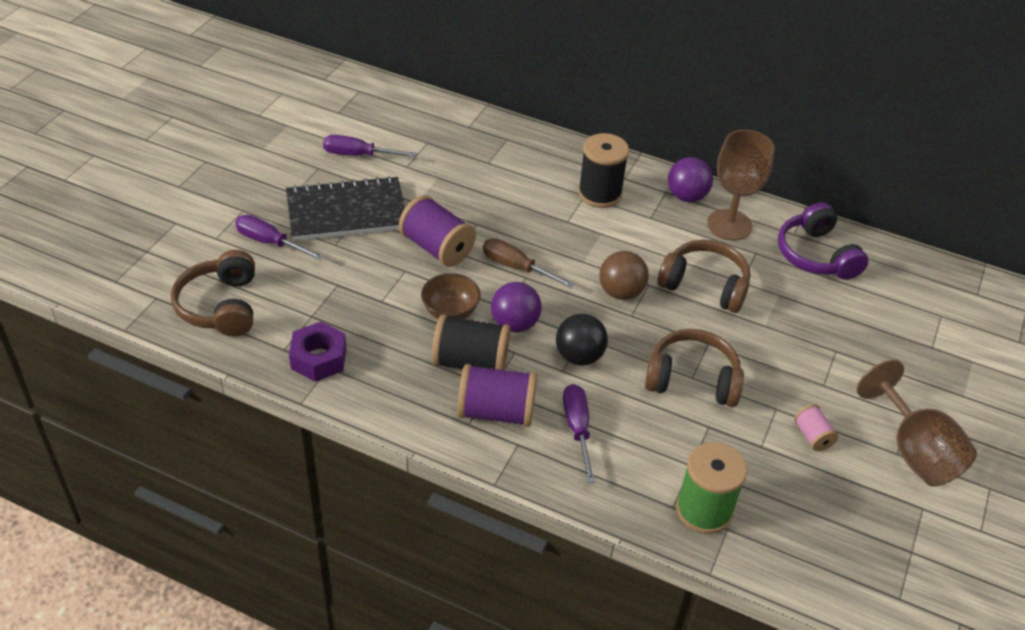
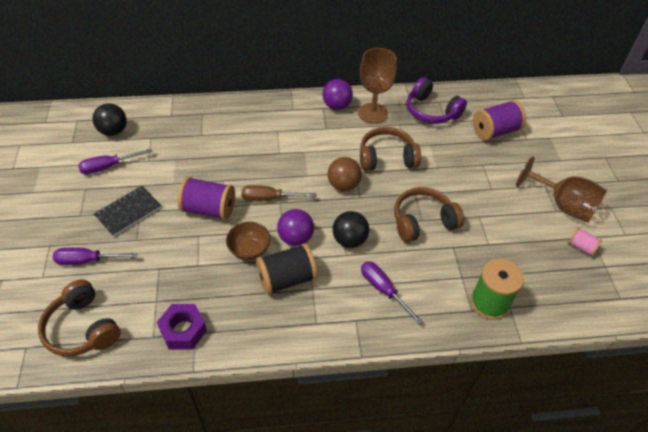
camera: 30 degrees left, 5 degrees up
black notebook [286,176,405,241] -> black notebook [94,186,161,237], size x0.64
purple spool [457,364,537,427] -> purple spool moved to [473,100,526,141]
black spool [578,133,629,208] -> none
pink spool [794,404,838,451] -> pink spool moved to [568,227,602,256]
none -> black ball [93,103,127,136]

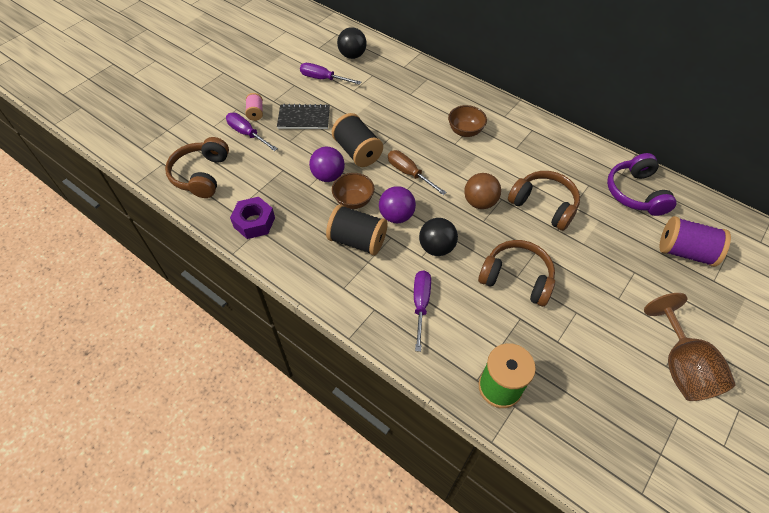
camera: 45 degrees right, 5 degrees up
purple spool [178,177,235,220] -> black spool [332,113,383,167]
purple ball [323,79,353,110] -> purple ball moved to [309,147,345,182]
brown goblet [358,48,397,124] -> none
pink spool [568,227,602,256] -> pink spool moved to [245,93,263,121]
none -> brown bowl [448,105,487,137]

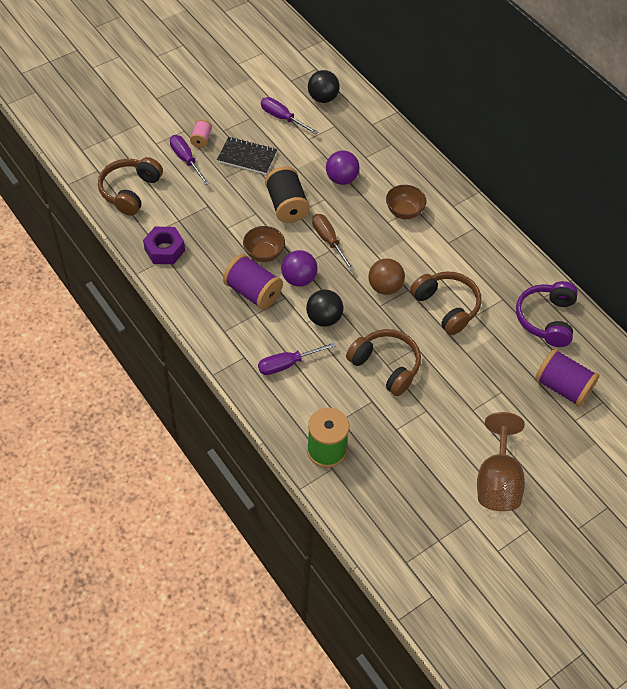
camera: 15 degrees right, 0 degrees up
purple ball [309,147,345,182] -> purple ball moved to [326,150,360,185]
black spool [326,204,387,256] -> purple spool [223,254,283,310]
purple screwdriver [414,270,431,352] -> purple screwdriver turned 135 degrees counterclockwise [258,342,336,375]

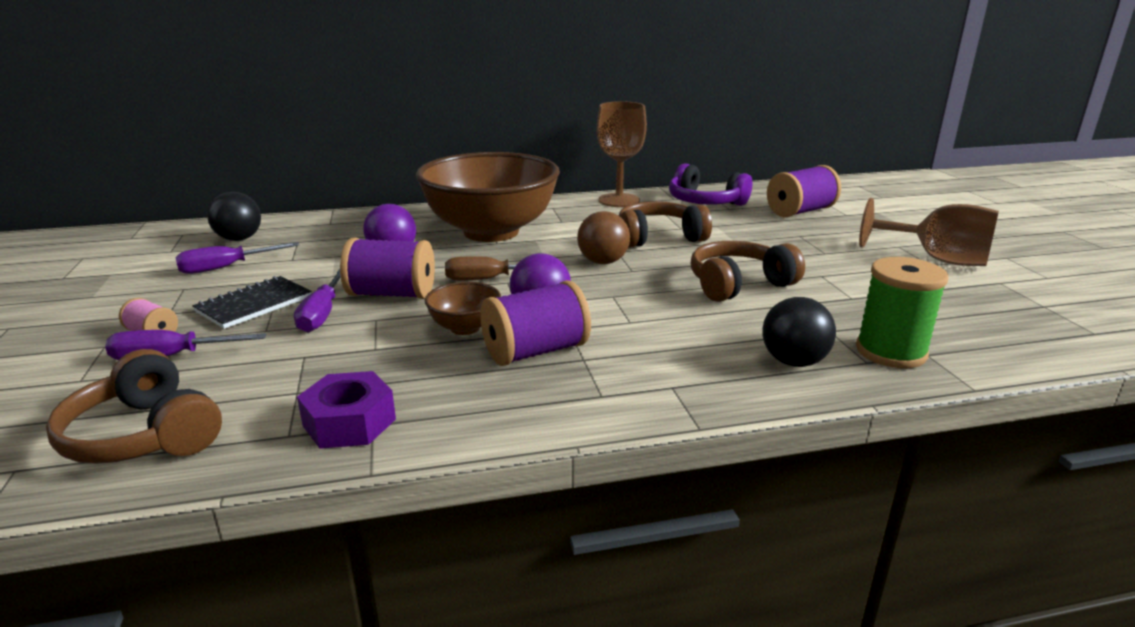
camera: 65 degrees left, 30 degrees down
purple screwdriver [258,342,336,375] -> purple screwdriver moved to [294,269,341,332]
black spool [265,166,310,223] -> purple spool [340,238,435,299]
black ball [306,290,343,327] -> black ball moved to [762,297,836,367]
brown bowl [386,185,427,219] -> brown bowl [416,152,560,242], size x2.48
none -> brown goblet [597,101,647,207]

